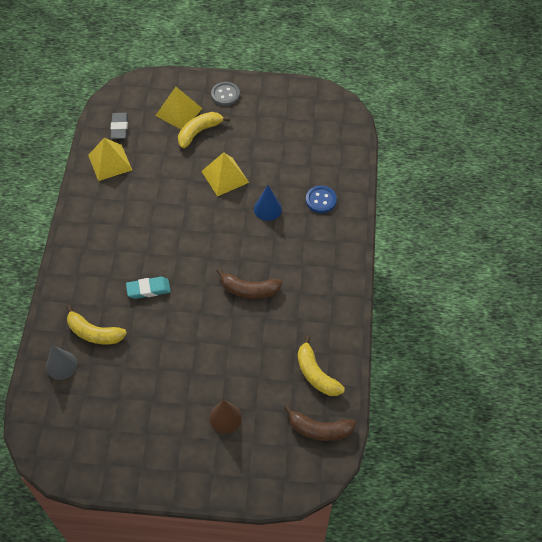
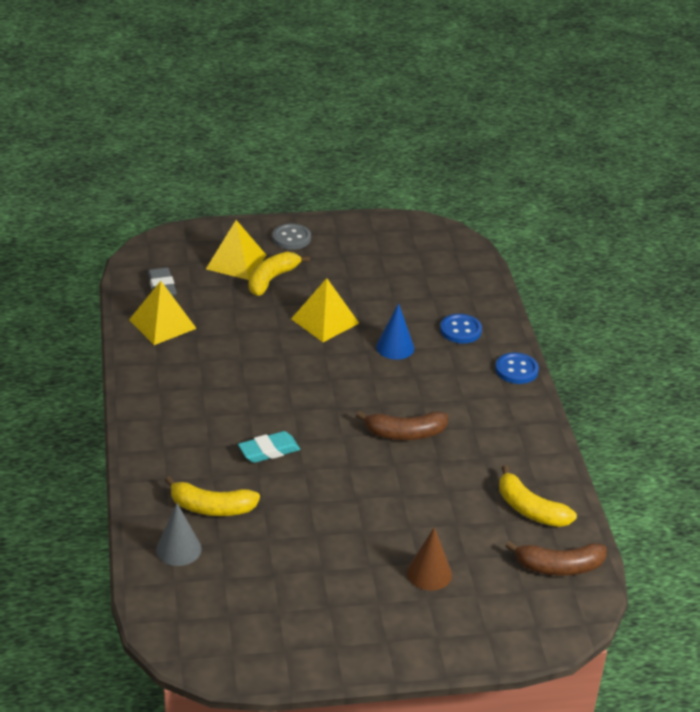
camera: 15 degrees left, 20 degrees down
none -> blue button [495,352,539,384]

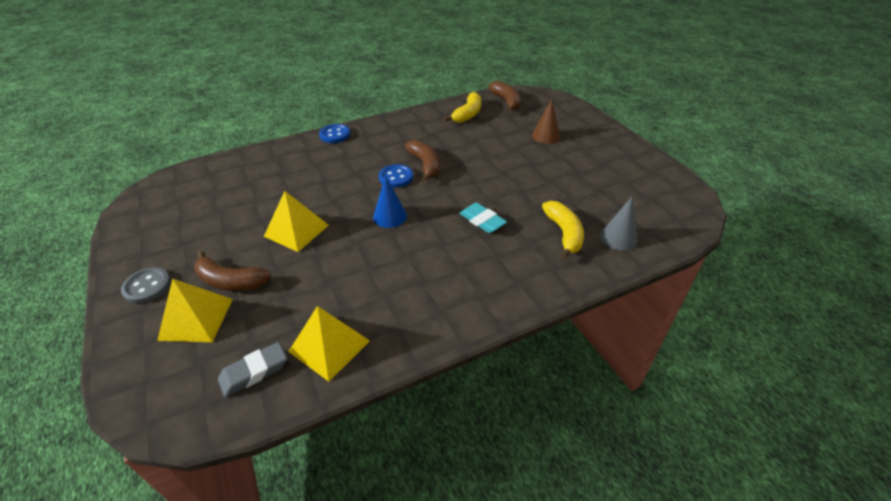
camera: 105 degrees left, 5 degrees up
yellow banana [249,252,310,296] -> brown banana [194,251,271,291]
blue cone [376,303,414,360] -> blue cone moved to [373,176,407,228]
blue button [440,314,482,344] -> blue button moved to [379,164,413,188]

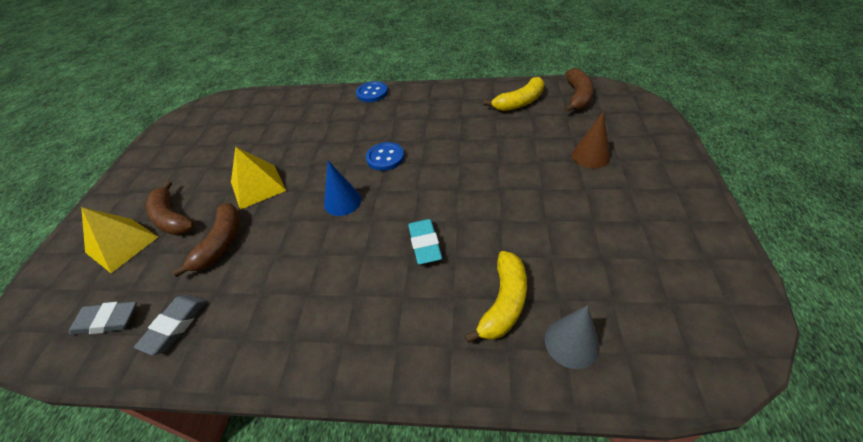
camera: 35 degrees right, 5 degrees up
grey button [121,267,171,303] -> none
yellow pyramid [288,306,370,382] -> grey eraser [134,295,206,355]
brown banana [405,140,440,182] -> brown banana moved to [172,203,240,277]

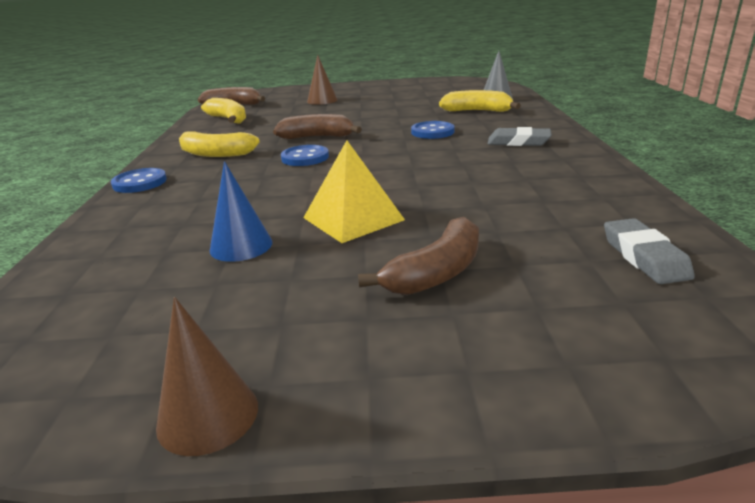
camera: 100 degrees left, 20 degrees down
yellow pyramid [81,207,158,273] -> none
grey eraser [134,295,206,355] -> grey eraser moved to [488,127,552,146]
brown banana [172,203,240,277] -> brown banana moved to [273,114,362,139]
blue cone [324,161,362,216] -> blue cone moved to [210,161,273,262]
turquoise eraser [408,219,442,265] -> blue button [411,121,455,139]
none -> brown cone [156,297,258,456]
none -> yellow banana [179,132,259,157]

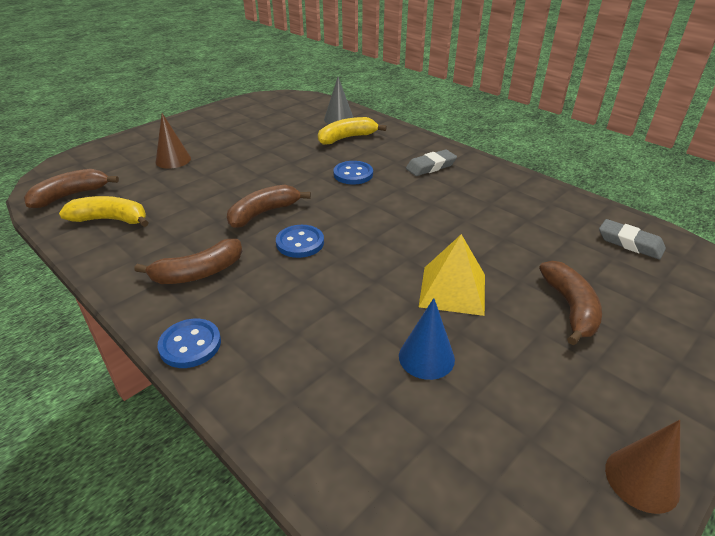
camera: 45 degrees left, 10 degrees up
yellow banana [179,132,259,157] -> brown banana [134,239,242,284]

